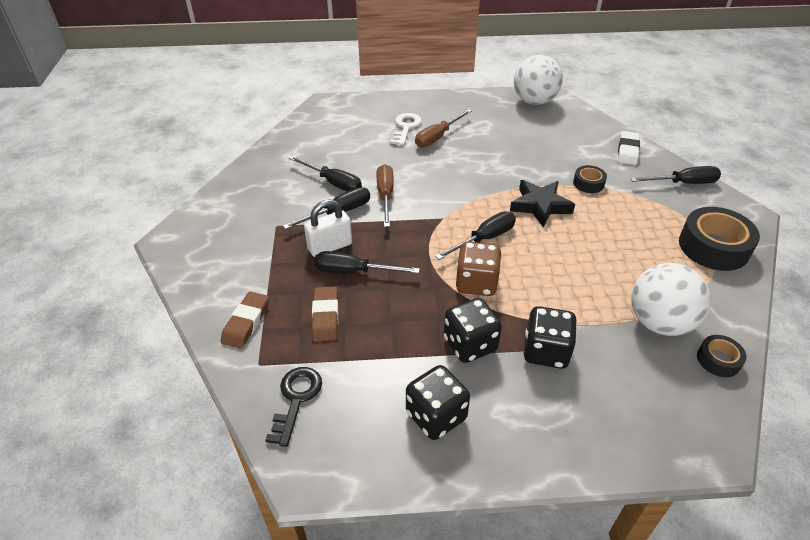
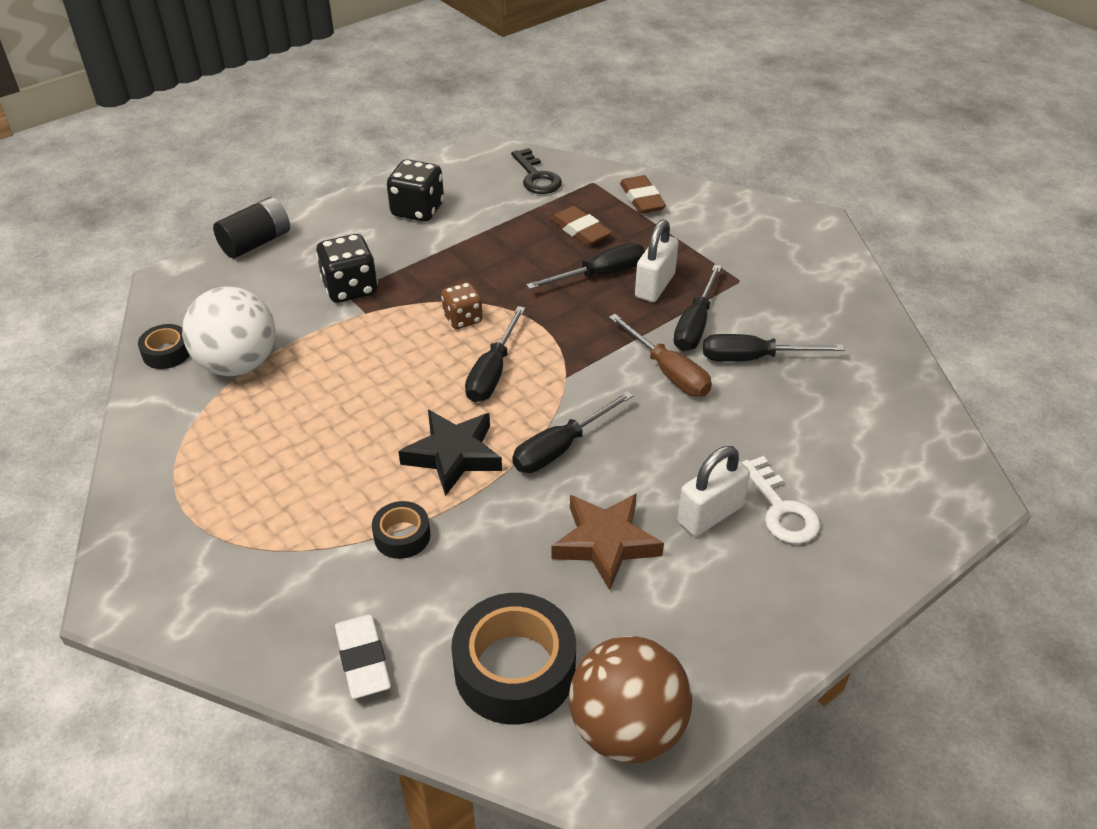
camera: 145 degrees right, 0 degrees up
brown screwdriver [415,109,472,148] -> white padlock [677,446,750,536]
black dice [444,298,502,363] -> none
brown dice [456,241,502,296] -> brown dice [441,282,483,329], size x0.65
white ball [514,55,563,105] -> brown ball [569,636,692,763]
black screwdriver [630,166,721,184] -> black screwdriver moved to [512,391,633,473]
black tape [679,207,760,271] -> black tape moved to [451,593,576,724]
none -> black battery [213,197,290,259]
none -> brown star [552,493,664,590]

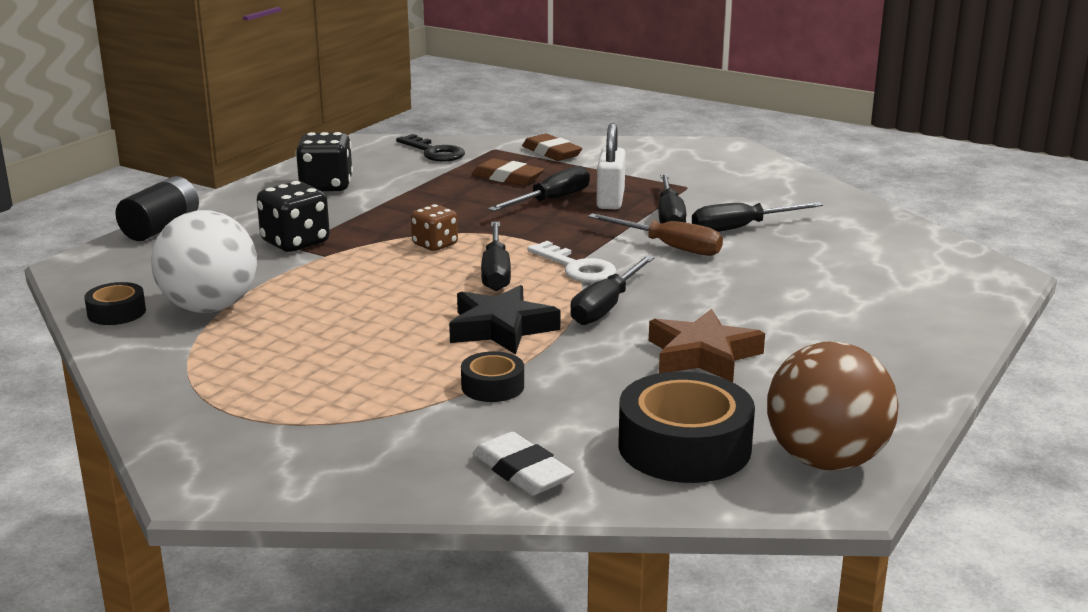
camera: 20 degrees left, 20 degrees down
white padlock [677,446,750,536] -> none
white key [741,456,820,544] -> white key moved to [527,241,616,283]

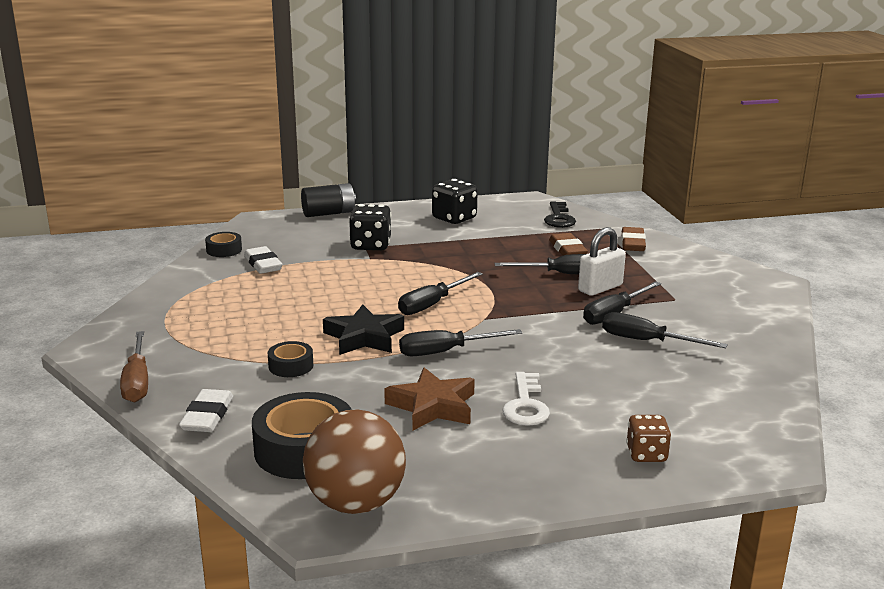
camera: 45 degrees right, 0 degrees up
white ball [151,210,257,313] -> white eraser [244,246,283,274]
brown dice [411,204,458,251] -> brown dice moved to [626,415,671,462]
white key [527,241,616,283] -> white key moved to [502,372,550,426]
brown screwdriver [588,213,723,256] -> brown screwdriver moved to [120,331,148,403]

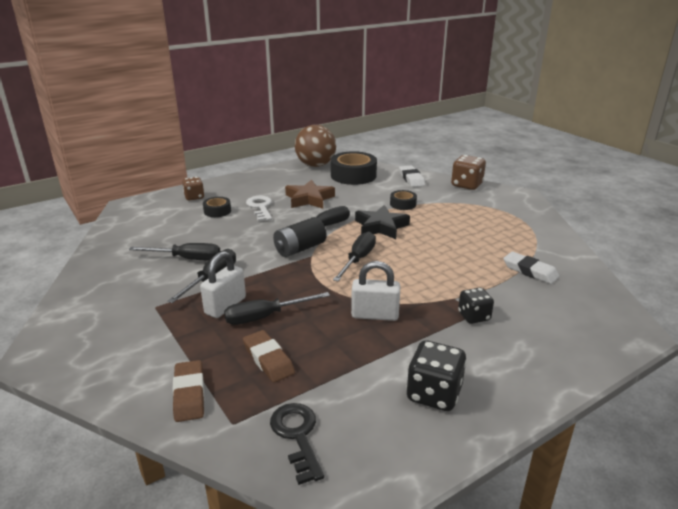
camera: 160 degrees right, 5 degrees up
brown screwdriver [120,331,148,403] -> brown dice [451,155,486,190]
black tape [205,232,242,257] -> black tape moved to [203,197,231,217]
black battery [301,183,356,217] -> black battery moved to [273,217,327,257]
black dice [349,204,391,250] -> black dice [458,288,494,324], size x0.65
none -> white padlock [351,261,400,321]

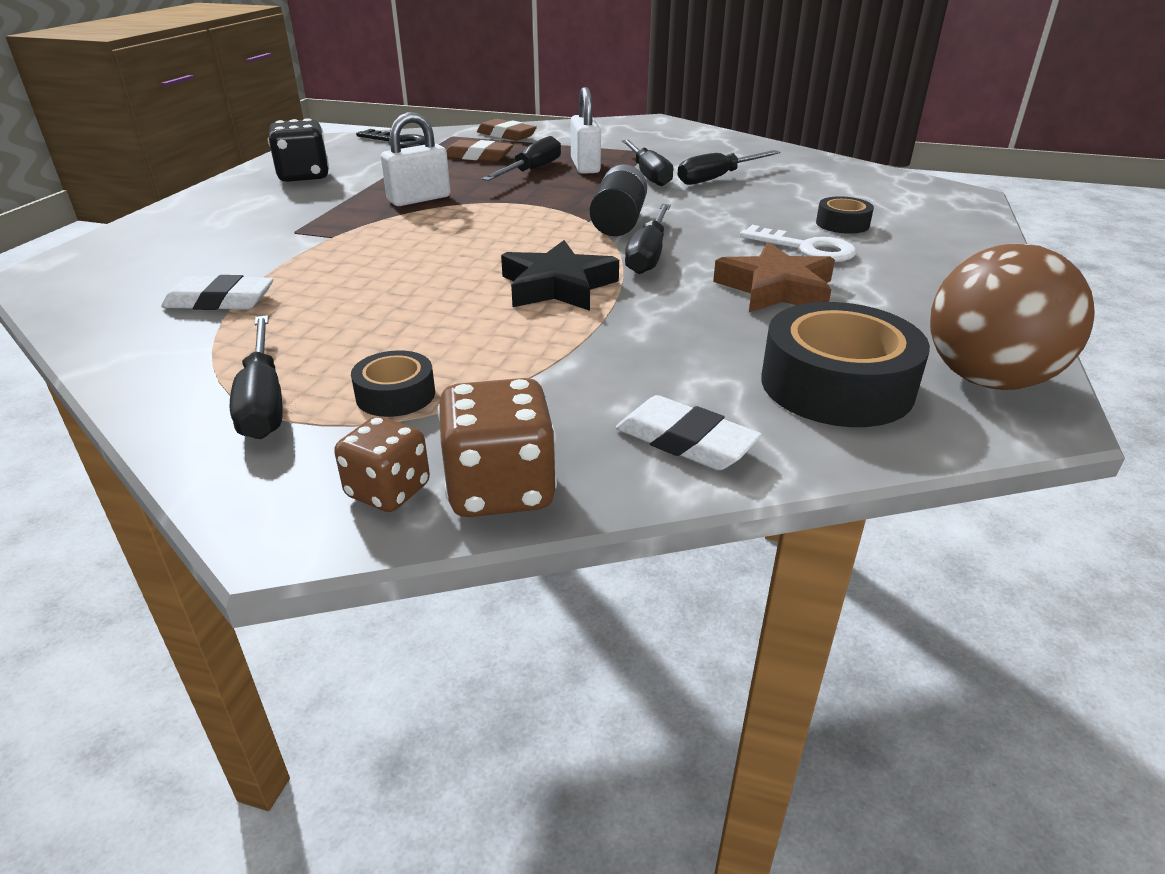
camera: 140 degrees right, 5 degrees up
brown dice [182,177,205,200] -> brown dice moved to [334,416,430,512]
black screwdriver [333,232,376,281] -> black screwdriver moved to [230,315,283,439]
black tape [390,190,417,210] -> black tape moved to [351,350,435,417]
black dice [458,288,494,324] -> none

